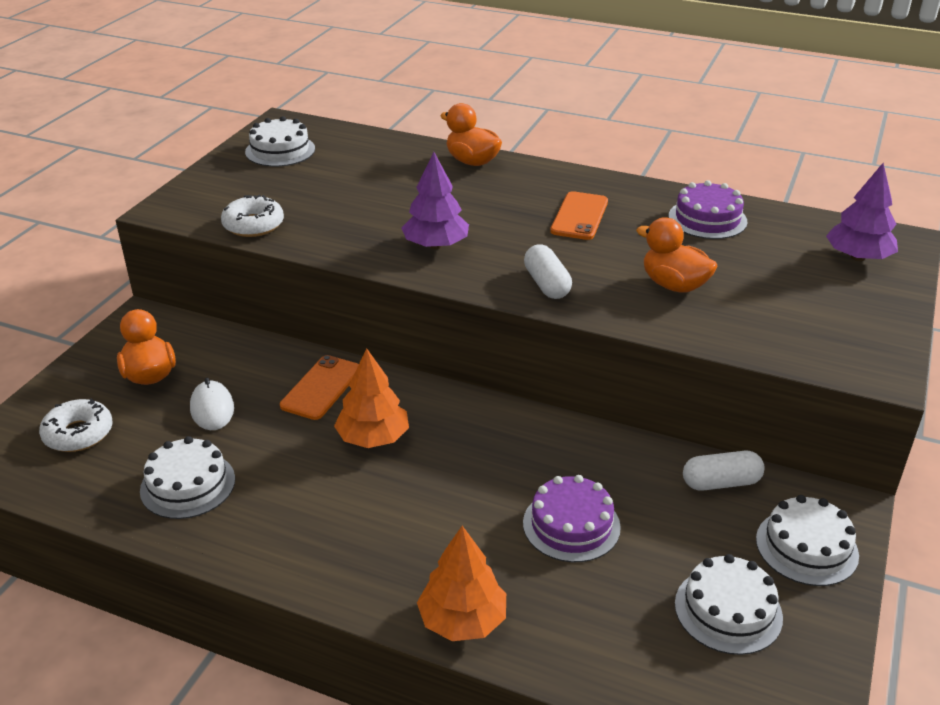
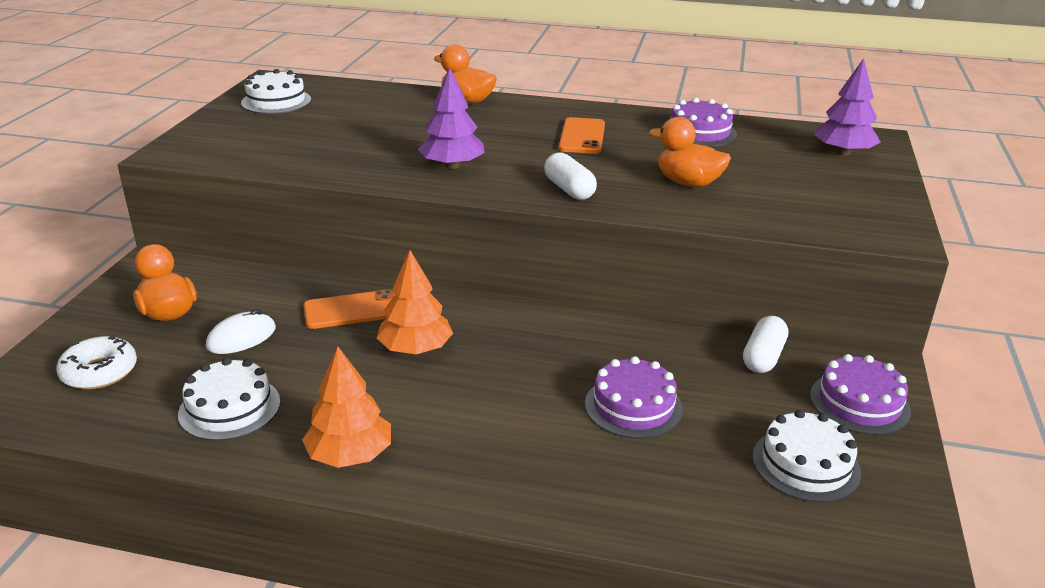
camera: 10 degrees left, 5 degrees down
white mouse [190,378,234,430] -> white mouse turned 75 degrees clockwise [206,309,276,354]
white donut [221,195,284,237] -> none
orange phone [280,355,359,420] -> orange phone turned 60 degrees clockwise [304,289,395,329]
orange tree [417,526,506,641] -> orange tree moved to [302,347,391,468]
white capsule [683,451,765,491] -> white capsule turned 45 degrees counterclockwise [743,316,788,373]
white cake [756,495,859,586] -> purple cake [810,354,911,435]

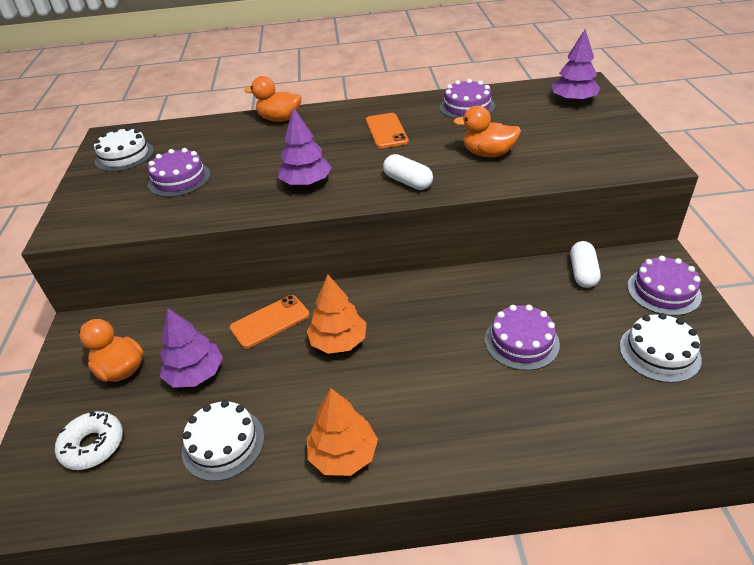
camera: 15 degrees left, 10 degrees up
white mouse [206,309,276,354] -> purple tree [160,308,223,388]
none -> purple cake [148,148,211,197]

